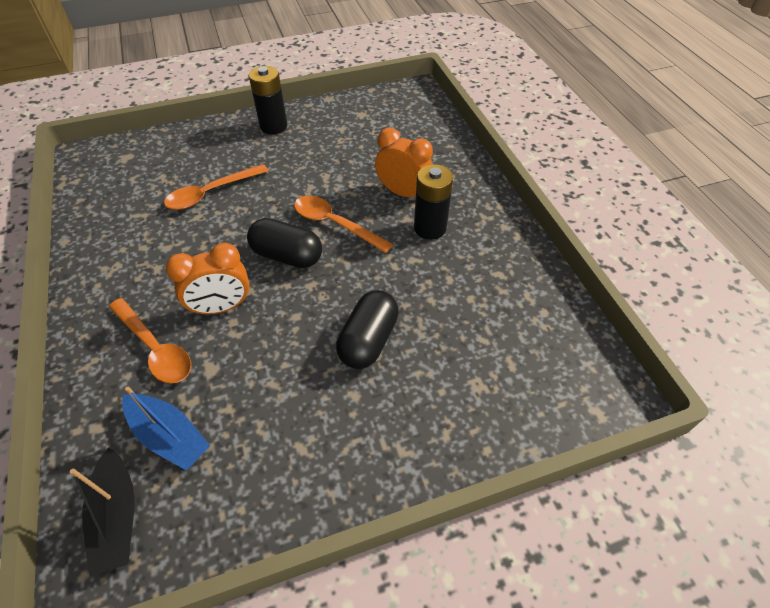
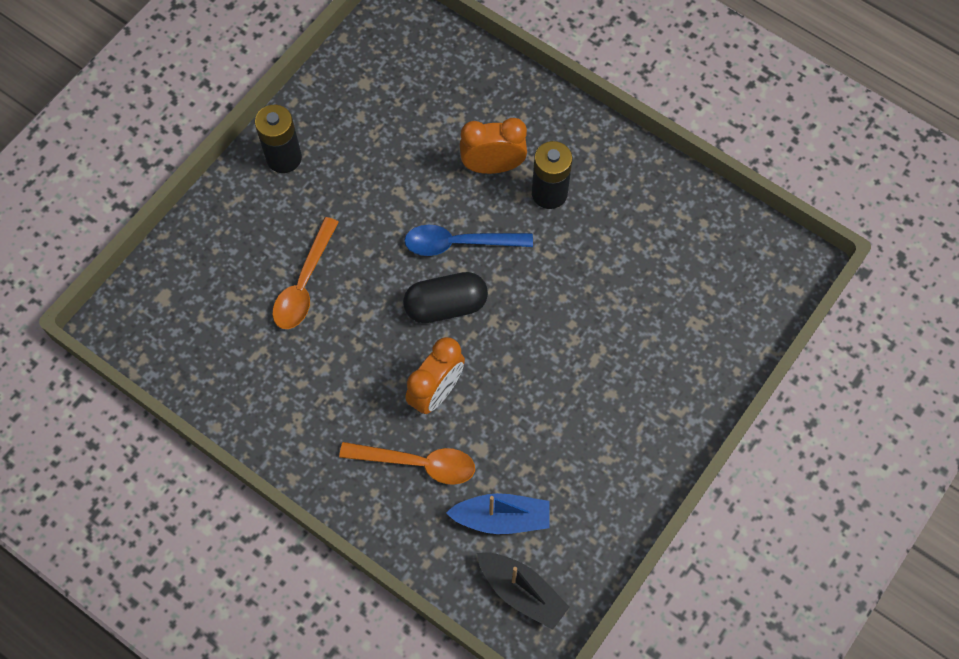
camera: 35 degrees left, 15 degrees up
orange spoon [294,196,393,253] -> blue spoon [404,225,533,256]
black capsule [336,290,399,369] -> none

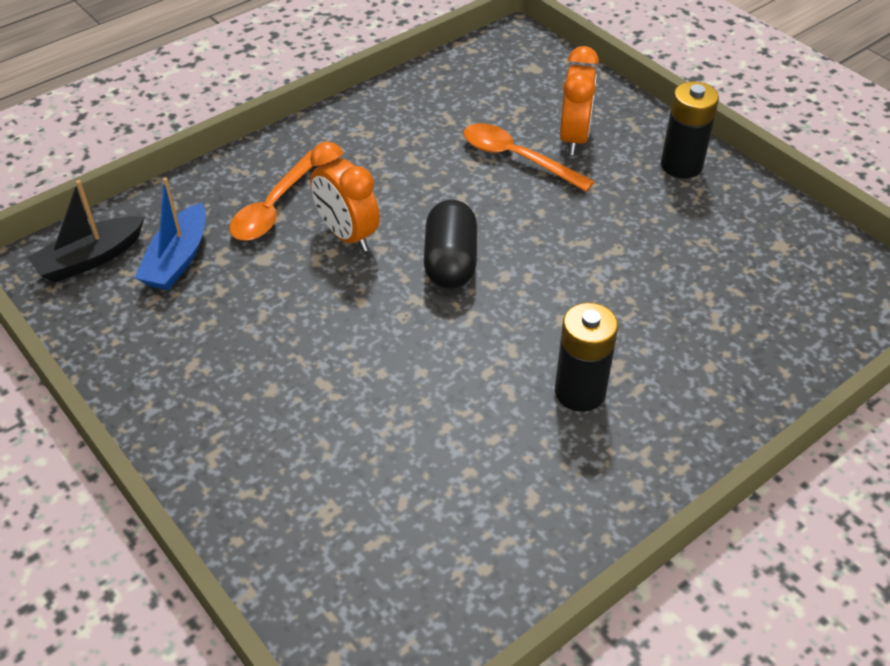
camera: 105 degrees right, 20 degrees down
blue spoon [404,225,533,256] -> none
orange clock [460,118,527,174] -> orange clock moved to [560,46,599,155]

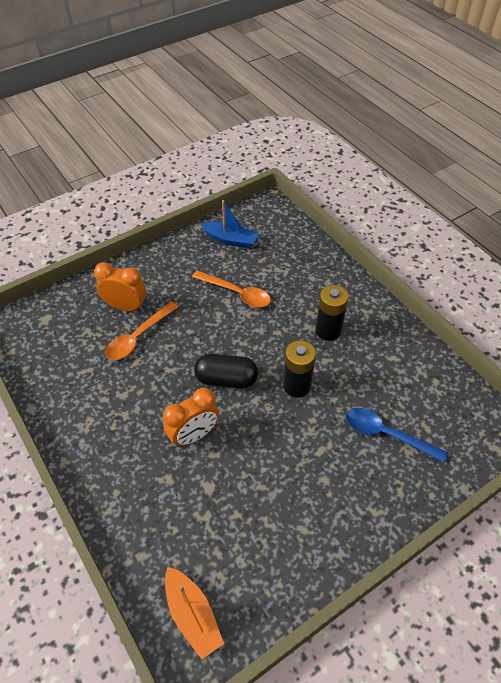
camera: 85 degrees left, 5 degrees up
black boat [27,180,145,282] -> orange boat [165,567,224,659]
blue boat [135,177,206,290] -> blue boat moved to [200,200,259,249]
orange spoon [229,150,313,241] -> orange spoon moved to [192,271,271,307]
black battery [661,81,719,178] -> black battery moved to [283,341,316,397]
none -> blue spoon [346,408,448,463]

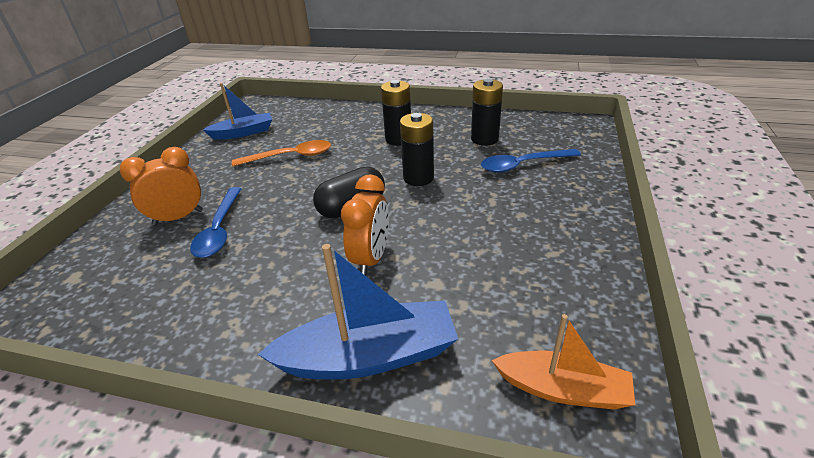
camera: 40 degrees left, 15 degrees down
orange spoon [105,302,178,360] -> blue spoon [190,187,241,258]
none -> blue boat [257,244,458,380]
none -> black battery [471,78,503,146]

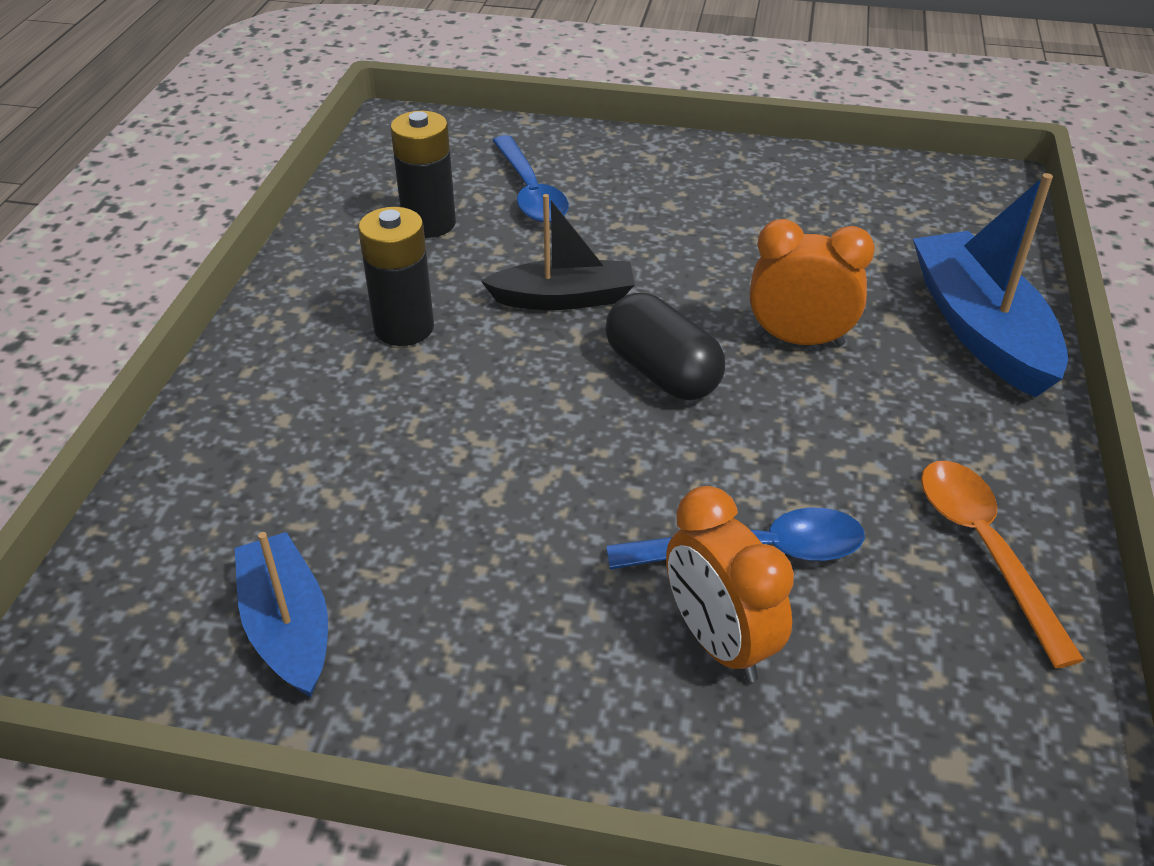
camera: 95 degrees left, 5 degrees up
orange spoon [232,140,331,166] -> orange spoon moved to [921,461,1084,668]
black battery [400,113,434,186] -> black boat [481,194,635,310]
orange boat [491,314,635,410] -> none

